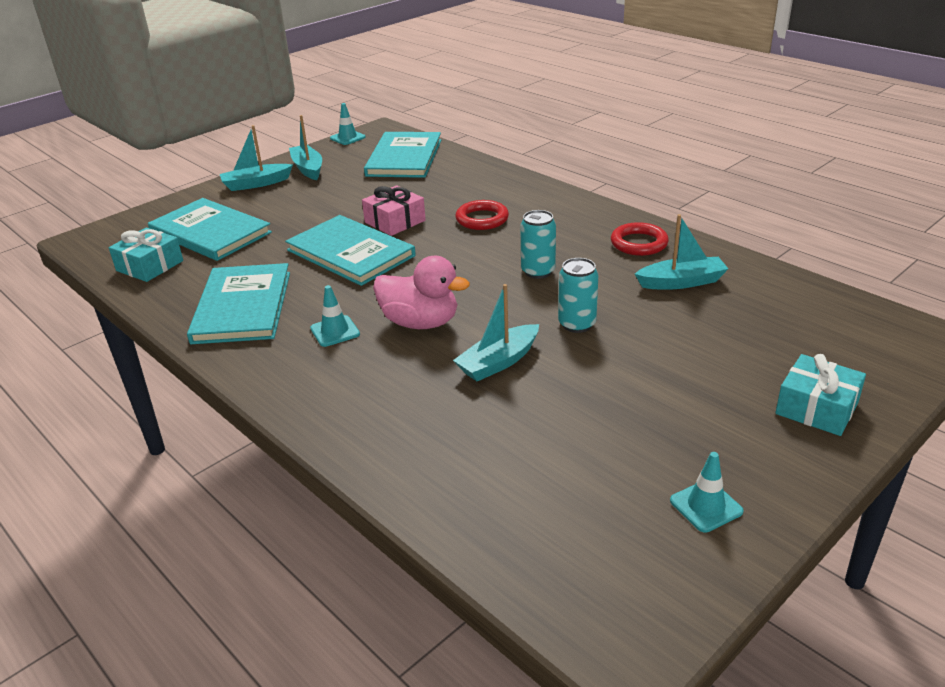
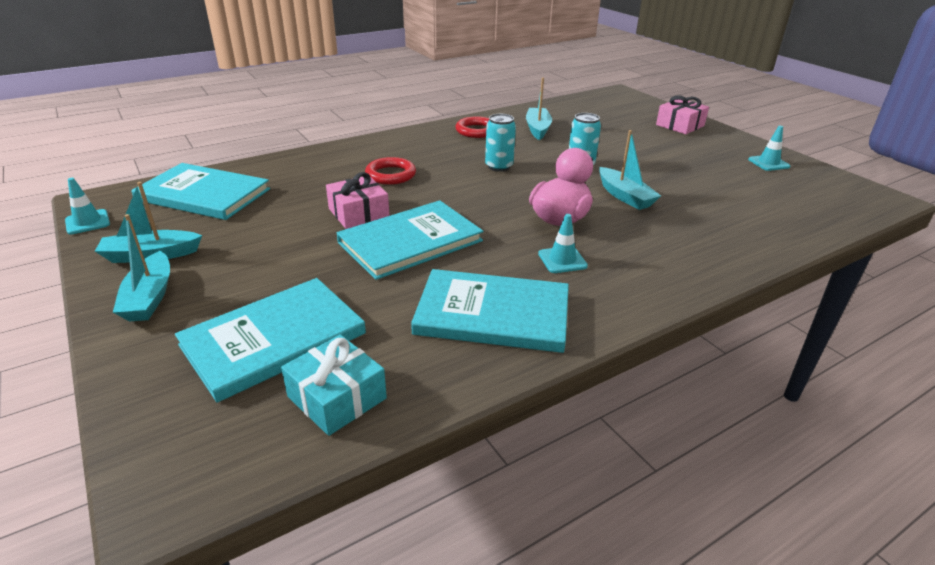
camera: 80 degrees left, 0 degrees up
turquoise gift [775,354,866,436] -> pink gift [656,95,709,134]

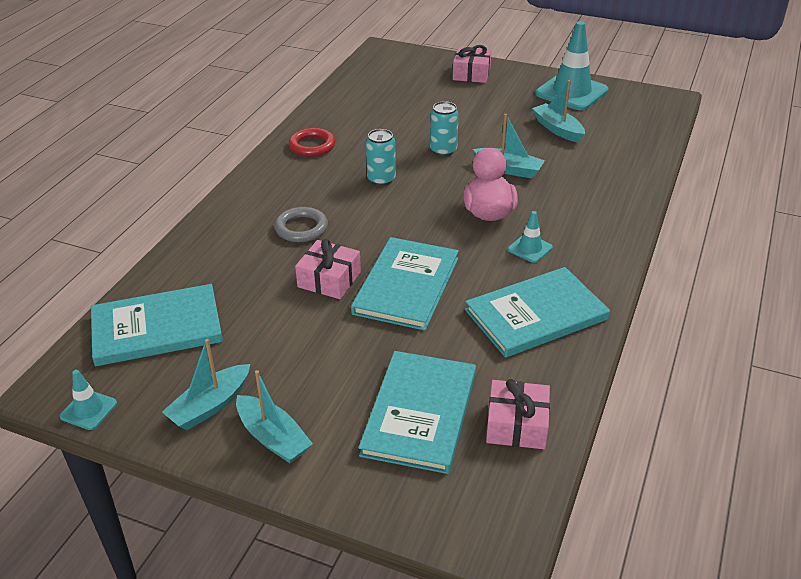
camera: 35 degrees left, 5 degrees up
turquoise gift [281,335,387,436] -> pink gift [486,379,550,449]
red ring [365,157,416,185] -> grey ring [274,207,328,242]
turquoise boat [526,78,552,140] -> turquoise boat moved to [532,80,585,143]
turquoise traffic cone [748,126,790,171] -> turquoise traffic cone [536,21,609,110], size x2.09

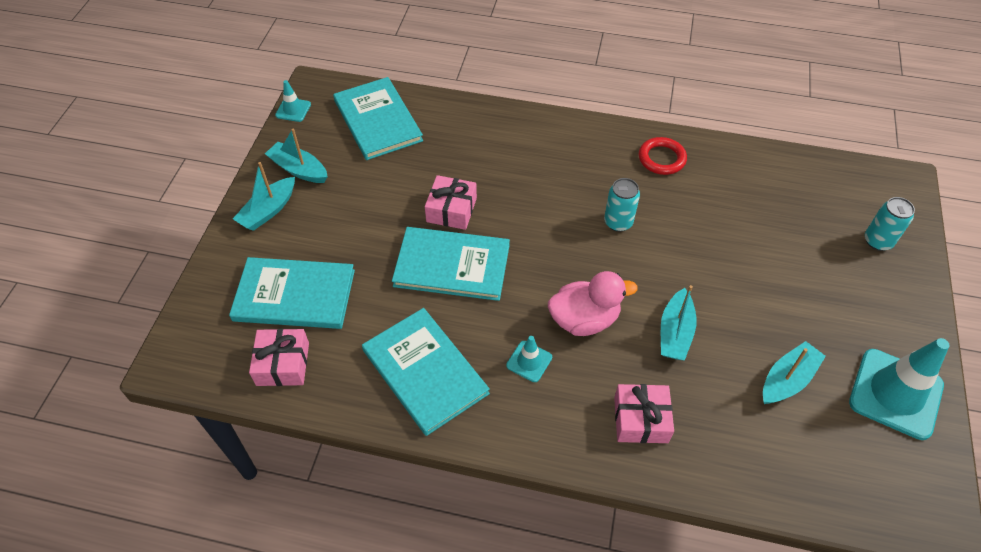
camera: 80 degrees right, 15 degrees up
grey ring [274,207,328,242] -> none
turquoise can [430,101,459,156] -> turquoise can moved to [865,197,915,251]
pink gift [453,45,492,83] -> pink gift moved to [614,384,674,443]

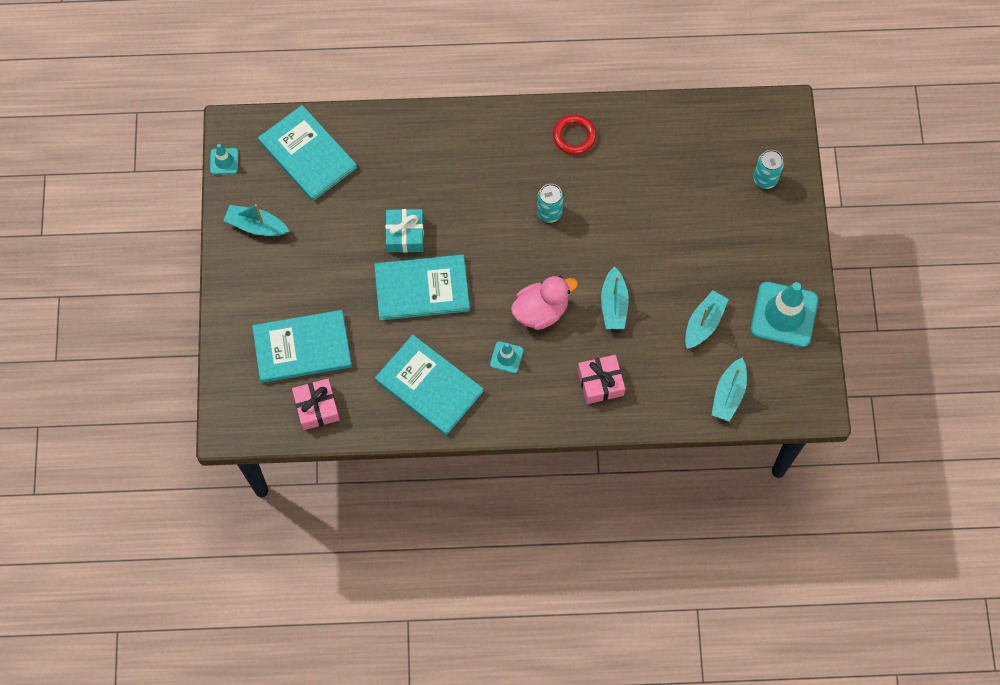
camera: 15 degrees left, 15 degrees up
turquoise boat [233,162,295,231] -> turquoise boat moved to [712,357,747,422]
pink gift [425,175,477,230] -> turquoise gift [385,209,424,253]

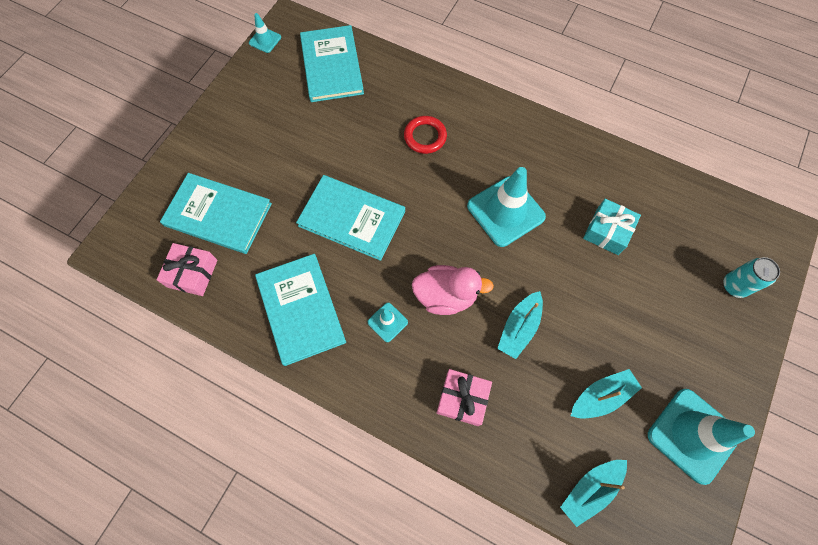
camera: 30 degrees right, 0 degrees up
turquoise boat [223,204,289,236] -> none
turquoise gift [385,209,424,253] -> turquoise gift moved to [583,199,641,255]
turquoise can [537,184,564,223] -> turquoise traffic cone [467,167,546,247]
red ring [553,115,596,155] -> red ring moved to [404,116,447,154]

